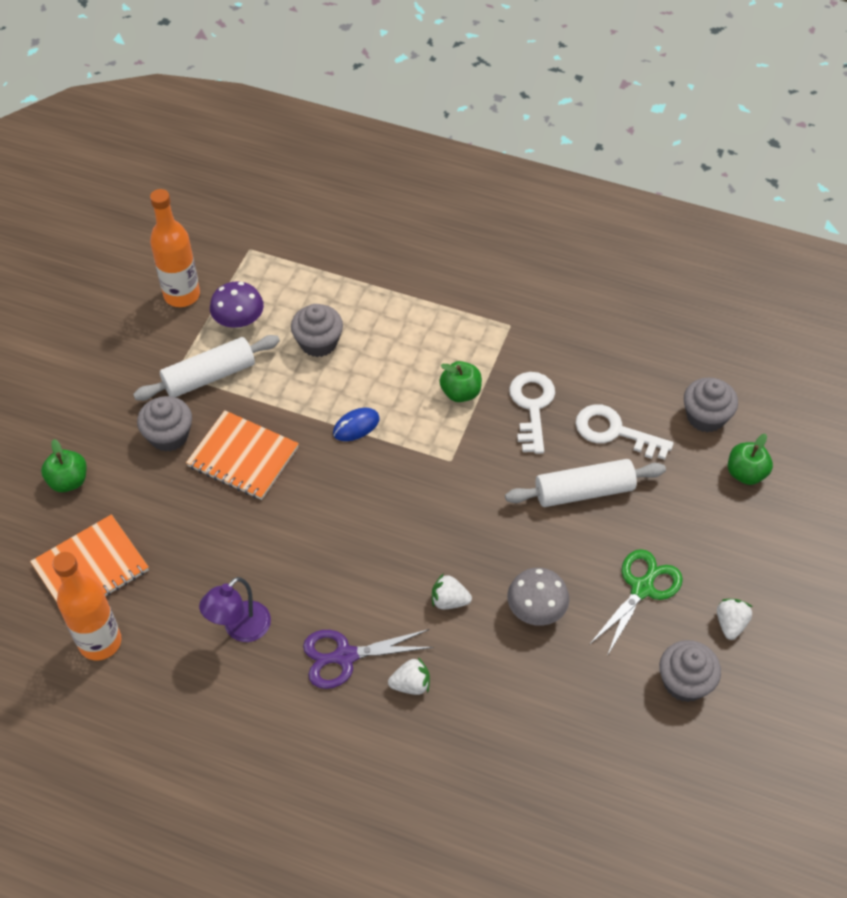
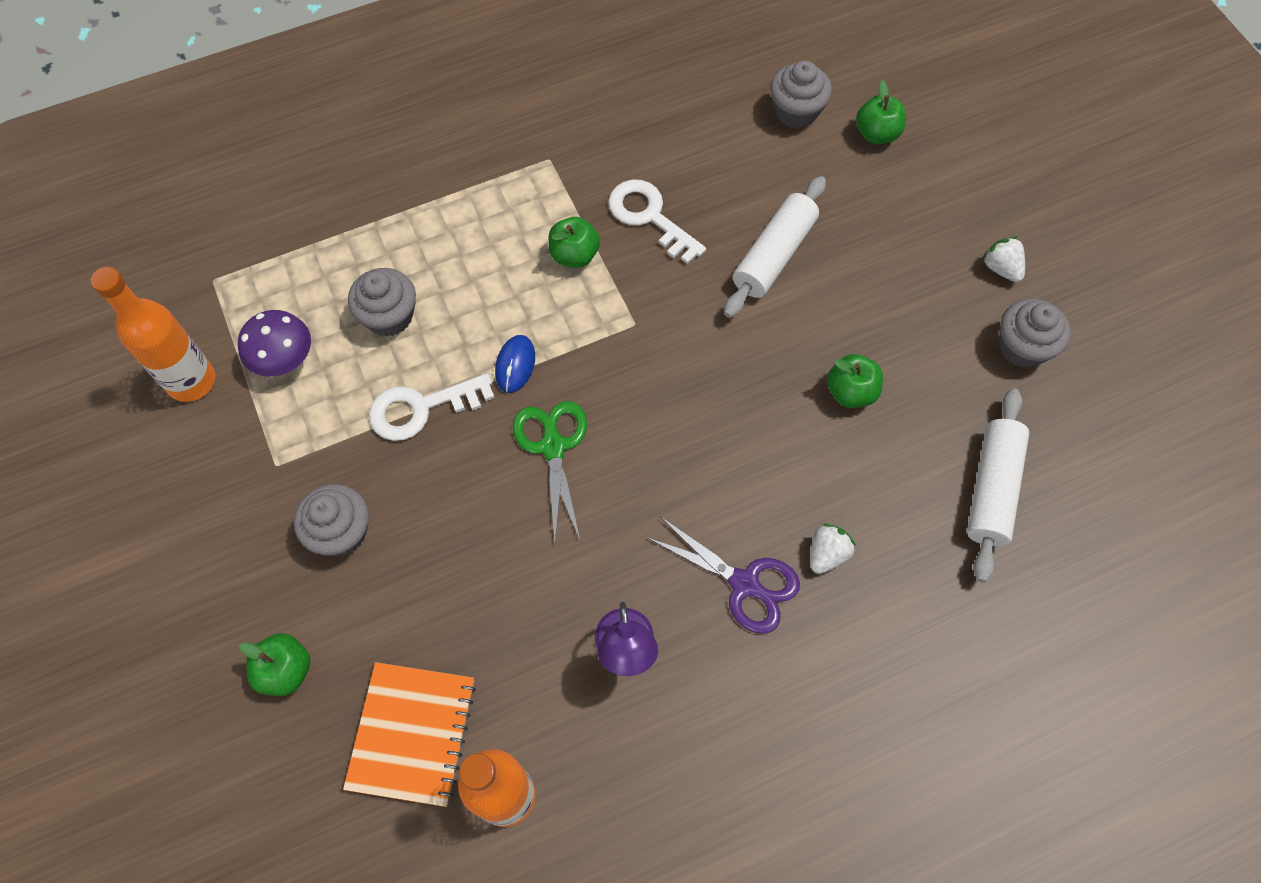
camera: 45 degrees left, 10 degrees up
white rolling pin [133,335,280,401] -> white rolling pin moved to [967,388,1029,583]
orange notebook [186,410,299,500] -> none
purple scissors [303,629,434,689] -> purple scissors turned 90 degrees counterclockwise [646,517,800,634]
white strawberry [432,573,472,609] -> none
grey mushroom [507,568,569,626] -> green apple [827,354,883,408]
white key [575,404,674,460] -> white key moved to [369,373,495,441]
green scissors [589,549,683,656] -> green scissors moved to [513,401,587,542]

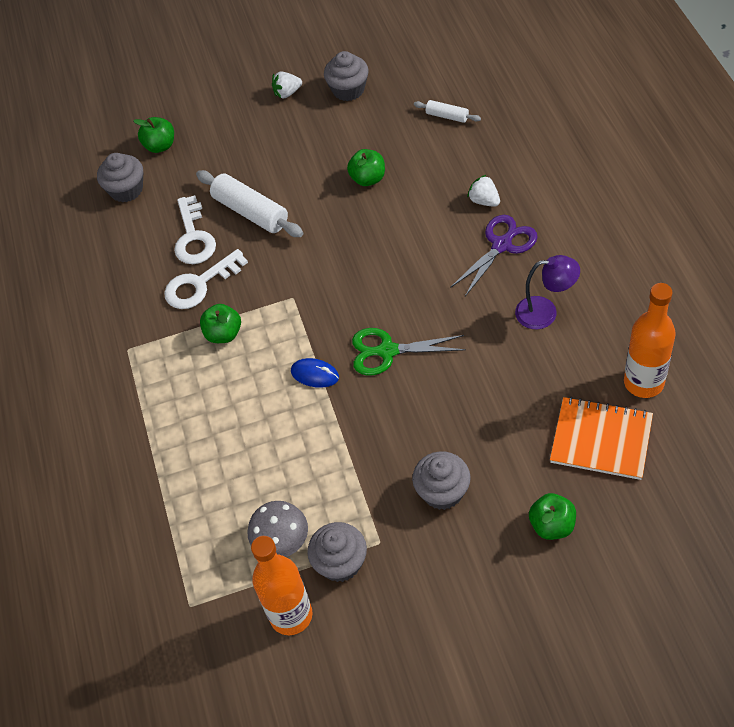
camera: 75 degrees left, 10 degrees down
purple mushroom [238,310,311,377] -> grey mushroom [248,501,308,557]
grey cupcake [348,268,416,337] -> grey cupcake moved to [307,522,367,582]
white key [369,373,495,441] -> white key moved to [174,195,216,264]
white rolling pin [967,388,1029,583] -> white rolling pin [414,100,481,123], size x0.52

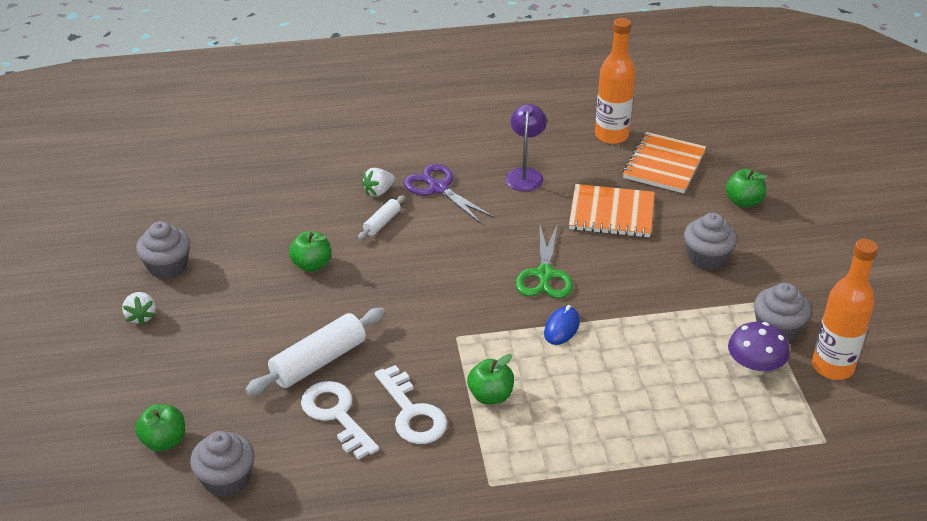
camera: 90 degrees left, 15 degrees down
white key [174,195,216,264] -> white key turned 120 degrees counterclockwise [301,381,379,460]
grey mushroom [248,501,308,557] -> purple mushroom [728,322,790,376]
white rolling pin [414,100,481,123] -> white rolling pin moved to [358,195,405,240]
none -> orange notebook [569,184,654,238]

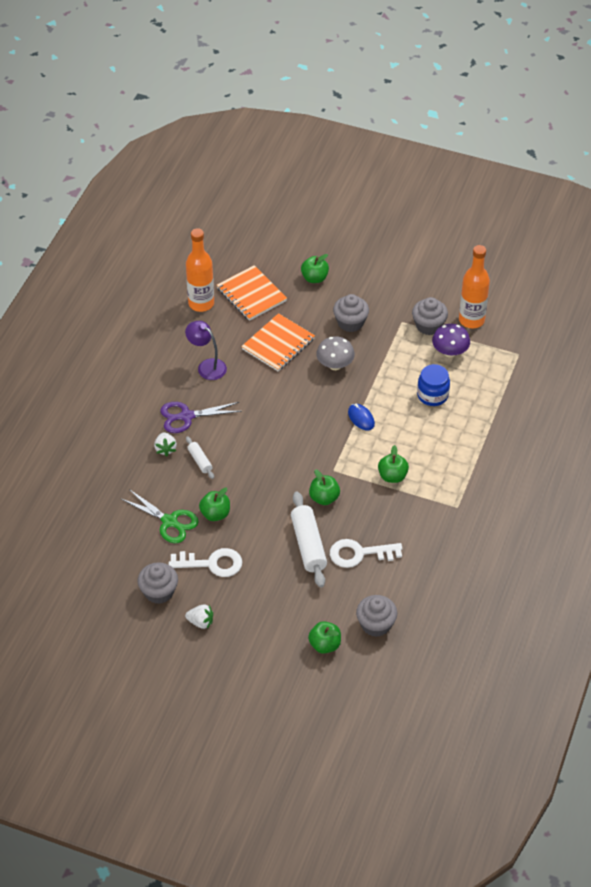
camera: 60 degrees left, 10 degrees up
white key [375,365,448,444] -> white key moved to [169,548,242,577]
green scissors [516,223,573,298] -> green scissors moved to [120,489,199,543]
none -> green apple [309,469,340,505]
none -> grey mushroom [316,336,355,370]
none -> blue jar [417,364,450,406]

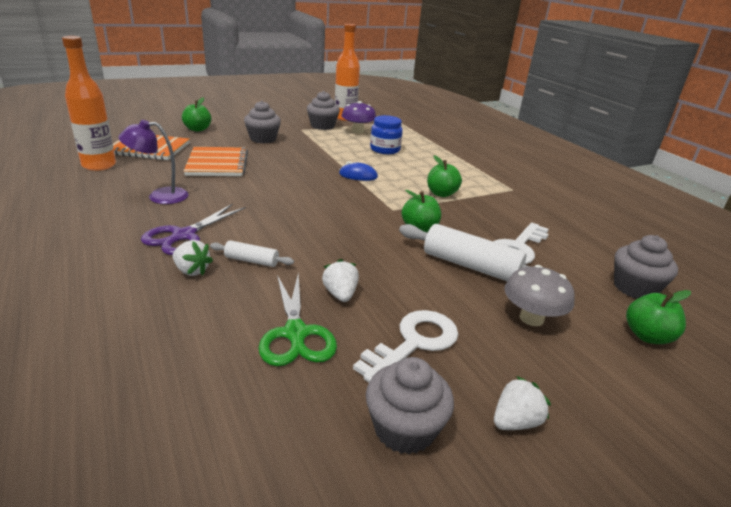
camera: 50 degrees left, 20 degrees down
green scissors [120,489,199,543] -> green scissors turned 90 degrees clockwise [258,273,337,366]
green apple [199,487,230,521] -> white strawberry [322,259,359,302]
grey mushroom [316,336,355,370] -> grey mushroom moved to [504,265,575,326]

